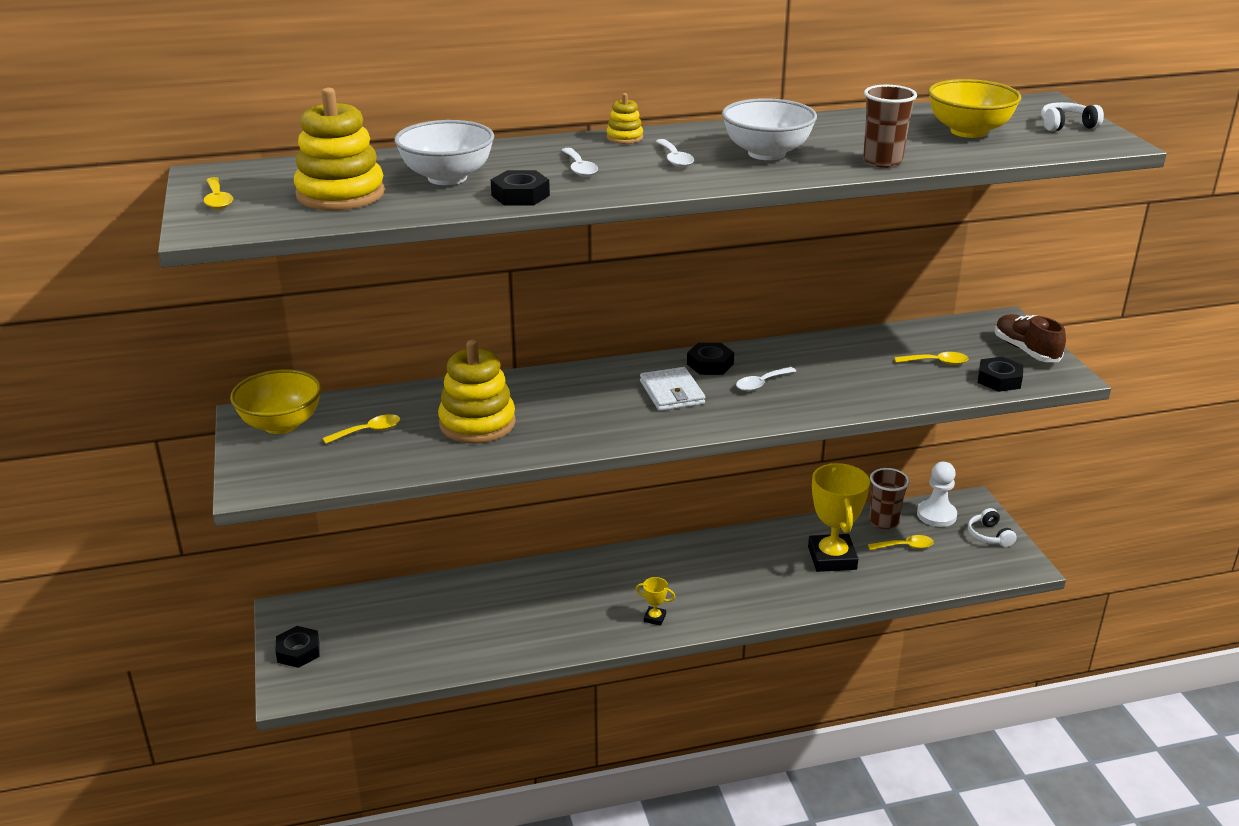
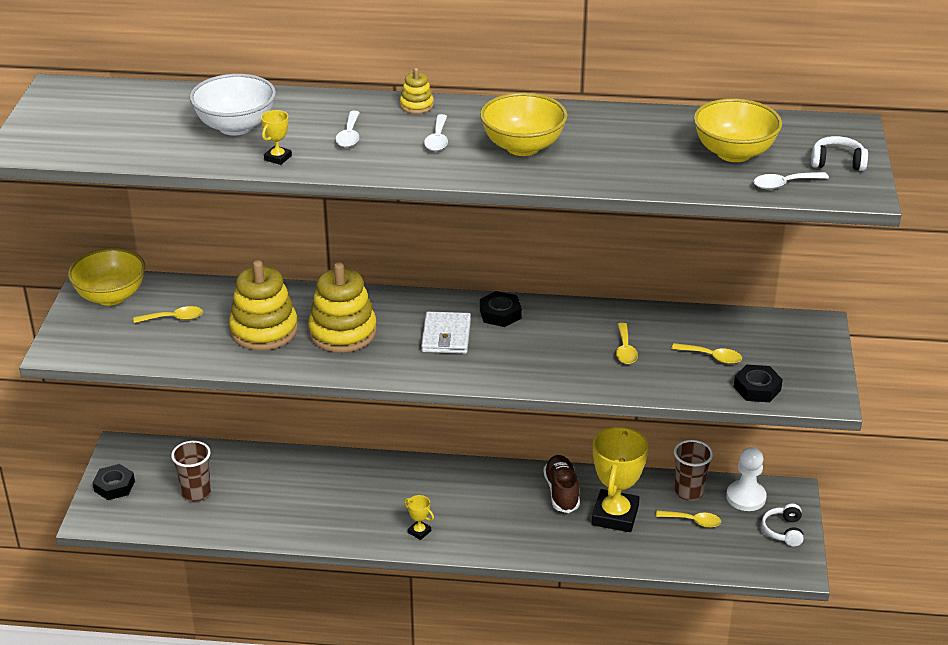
camera: 20 degrees right, 5 degrees up
yellow spoon [204,177,233,209] -> yellow spoon moved to [616,323,638,364]
yellow stacking toy [294,88,385,210] -> yellow stacking toy moved to [308,262,377,353]
black nut [491,170,550,206] -> yellow trophy [261,110,292,165]
white bowl [722,98,817,160] -> yellow bowl [480,93,568,156]
white spoon [736,367,796,391] -> white spoon moved to [753,172,829,190]
brown cup [863,85,917,168] -> brown cup moved to [171,441,211,501]
brown shoe [995,314,1066,362] -> brown shoe moved to [543,455,580,513]

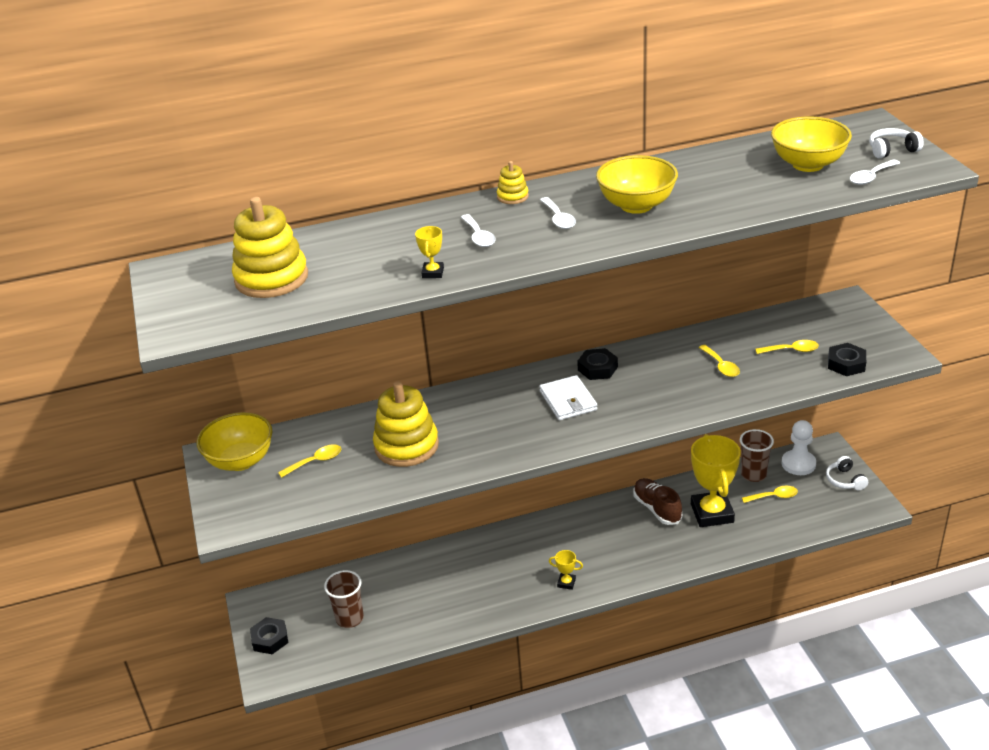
camera: 20 degrees left, 0 degrees up
white bowl [190,74,276,135] -> none
yellow stacking toy [308,262,377,353] -> yellow stacking toy moved to [232,197,308,298]

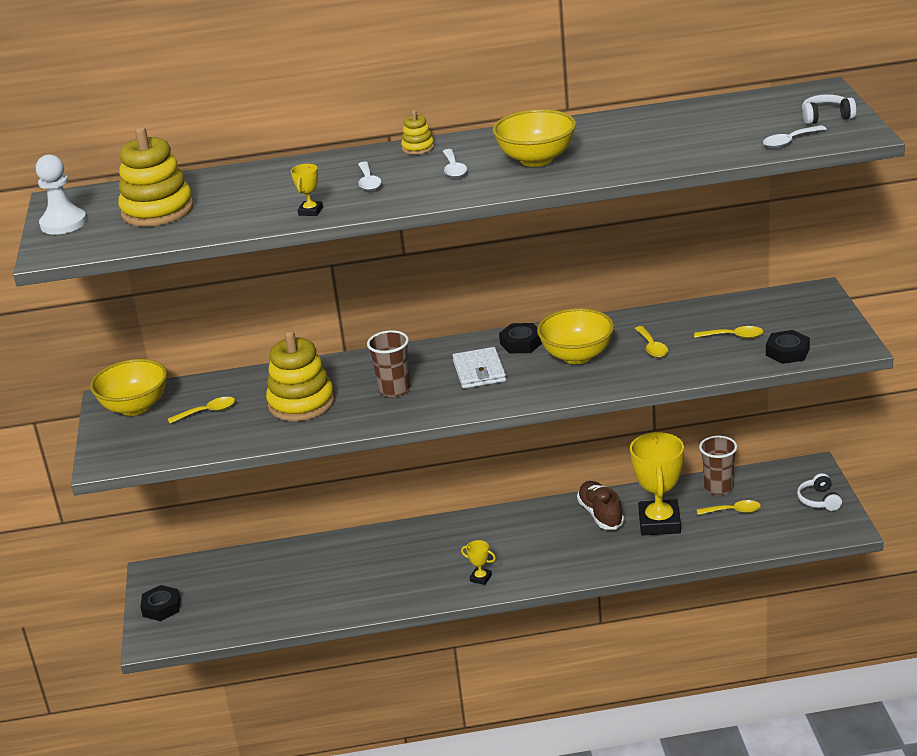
camera: 10 degrees right, 5 degrees down
brown cup [324,570,364,628] -> brown cup moved to [367,330,410,397]
yellow bowl [771,117,852,172] -> yellow bowl moved to [537,308,614,364]
white pawn [782,420,816,475] -> white pawn moved to [36,154,87,235]

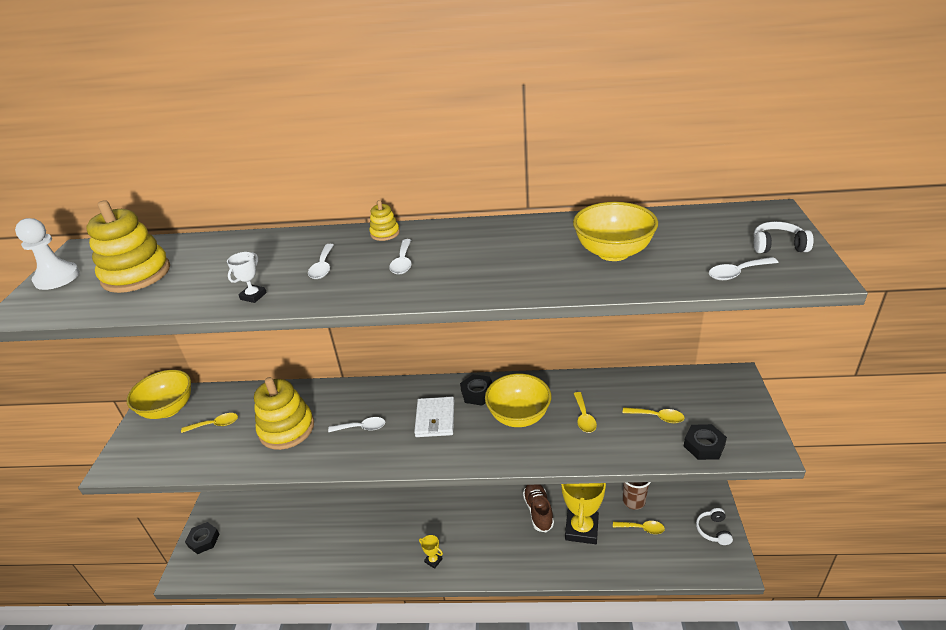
camera: 10 degrees right, 5 degrees up
yellow trophy [291,164,323,216] -> white trophy [227,252,267,303]
brown cup [367,330,410,397] -> white spoon [328,417,385,432]
yellow bowl [492,109,576,167] -> yellow bowl moved to [573,202,658,261]

